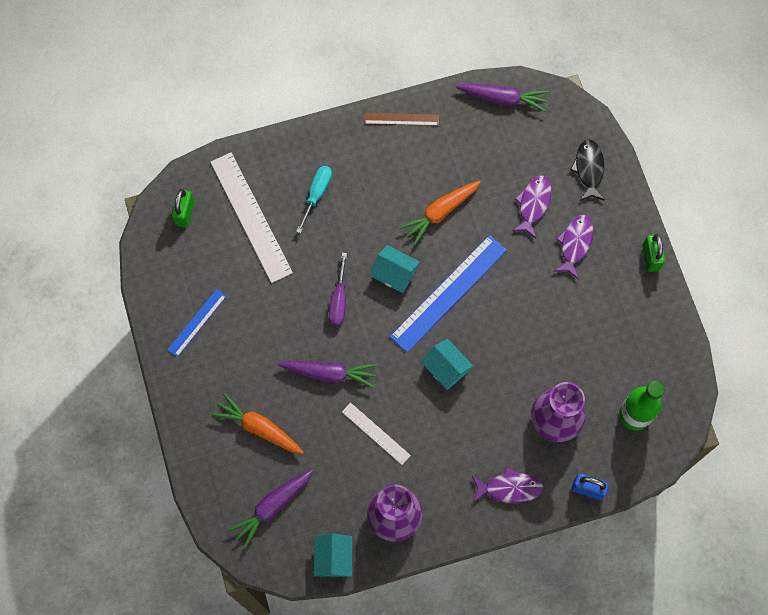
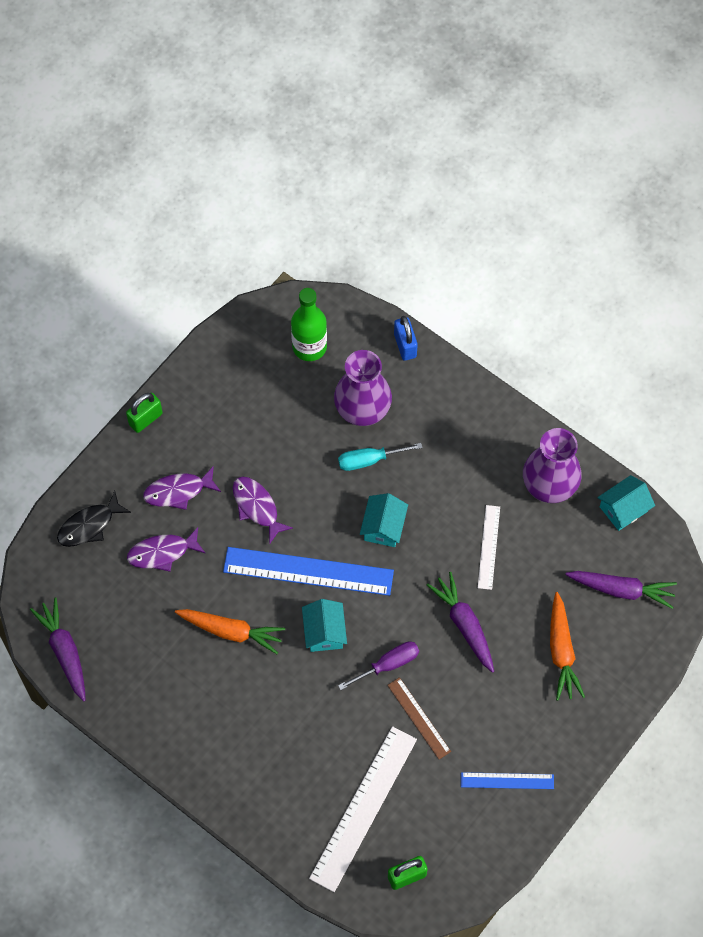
camera: 125 degrees left, 5 degrees down
turquoise screwdriver [296,166,332,233] -> turquoise screwdriver moved to [338,443,423,471]
brown ruler [364,113,439,126] -> brown ruler moved to [387,677,451,759]
purple fish [472,467,544,503] -> purple fish moved to [233,477,293,544]

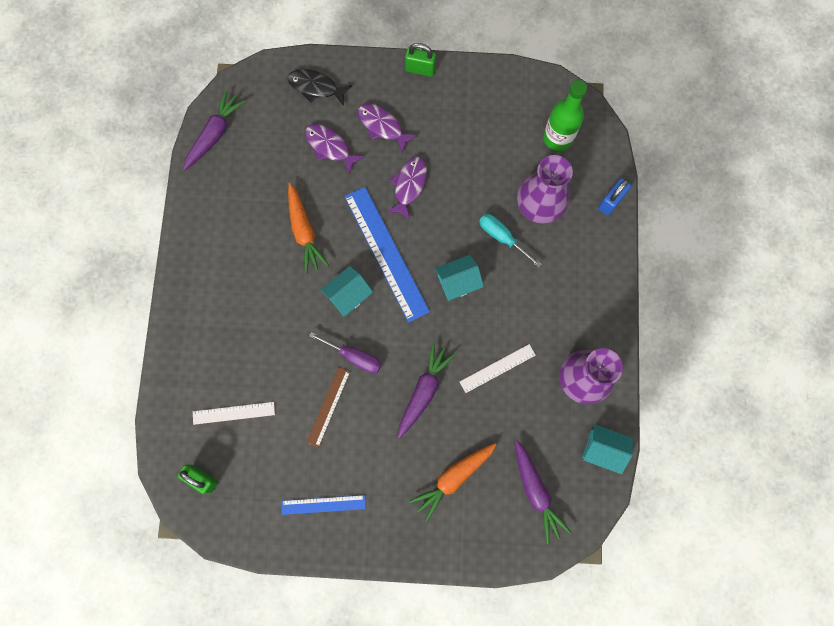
camera: 55 degrees right, 10 degrees up
white ruler [309,726,417,892] -> white ruler [193,402,275,425], size x0.53
blue ruler [461,772,554,789] -> blue ruler turned 60 degrees counterclockwise [281,495,366,515]

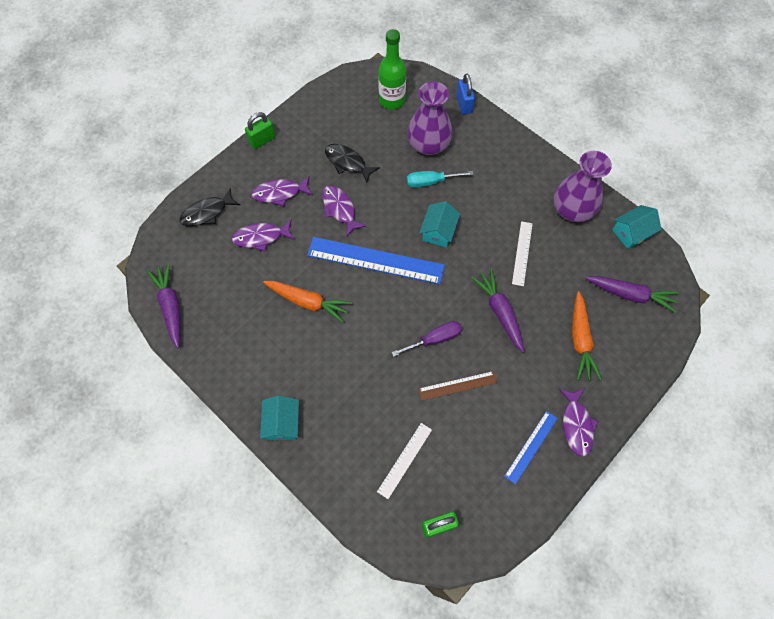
camera: 50 degrees left, 10 degrees down
brown ruler [307,367,350,448] -> brown ruler turned 75 degrees counterclockwise [418,371,497,401]
turquoise house [321,266,373,317] -> turquoise house moved to [260,395,299,440]
none -> black fish [325,144,380,183]
none -> purple fish [559,388,598,457]

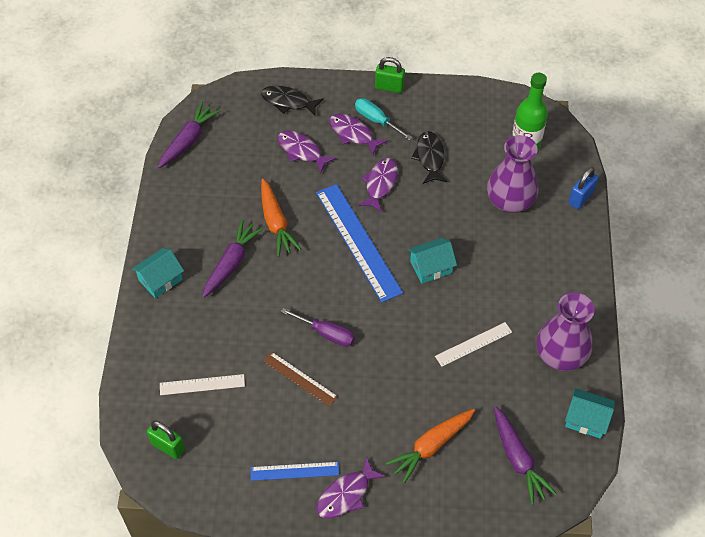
camera: 50 degrees right, 10 degrees down
turquoise screwdriver [407,171,474,188] -> turquoise screwdriver moved to [355,98,413,140]
purple carrot [471,269,524,353] -> purple carrot moved to [202,219,263,298]

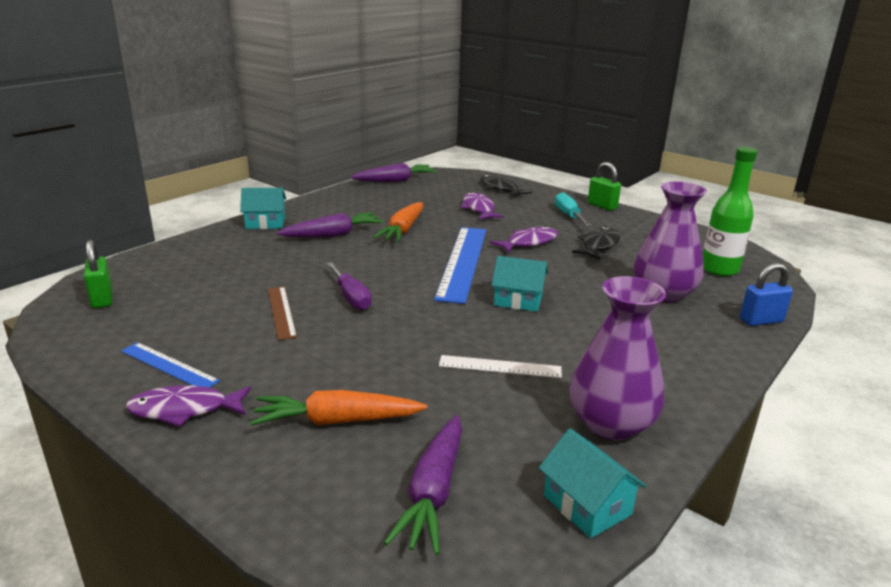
camera: 35 degrees right, 30 degrees down
white ruler [160,374,245,395] -> none
purple fish [329,114,388,155] -> none

